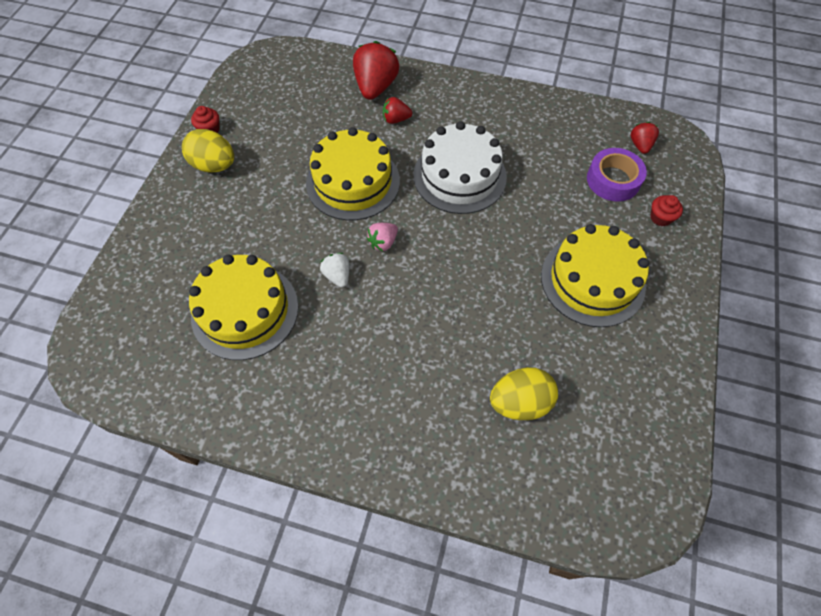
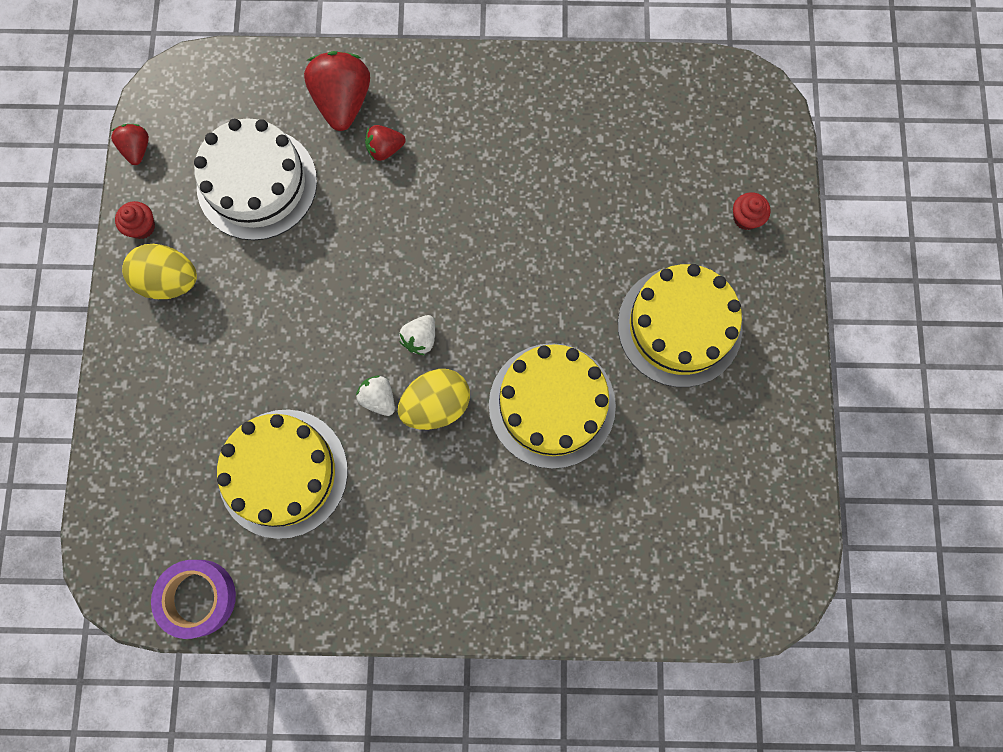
camera: 15 degrees left, 15 degrees up
yellow cake [306,127,400,221] -> yellow cake moved to [489,343,616,469]
pink strawberry [367,223,398,251] -> white strawberry [399,315,435,355]
white cake [413,121,507,214] -> white cake moved to [194,118,317,240]
yellow egg [490,367,558,420] -> yellow egg moved to [398,369,470,430]
purple tape [587,148,647,202] -> purple tape moved to [151,560,236,639]
red strawberry [631,122,659,154] -> red strawberry moved to [111,124,149,165]

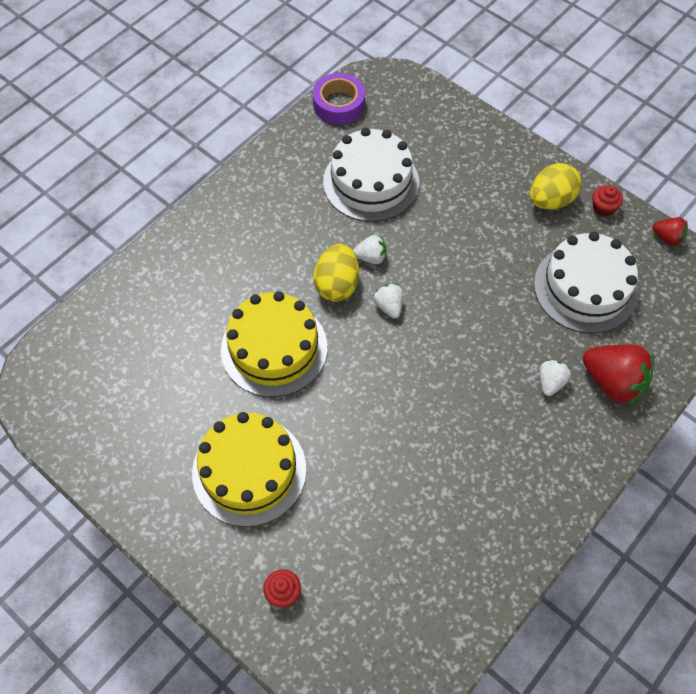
camera: 130 degrees right, 15 degrees down
yellow cake [217,410,348,539] -> white cake [323,127,419,222]
red strawberry [365,125,406,161] -> white strawberry [539,360,571,396]

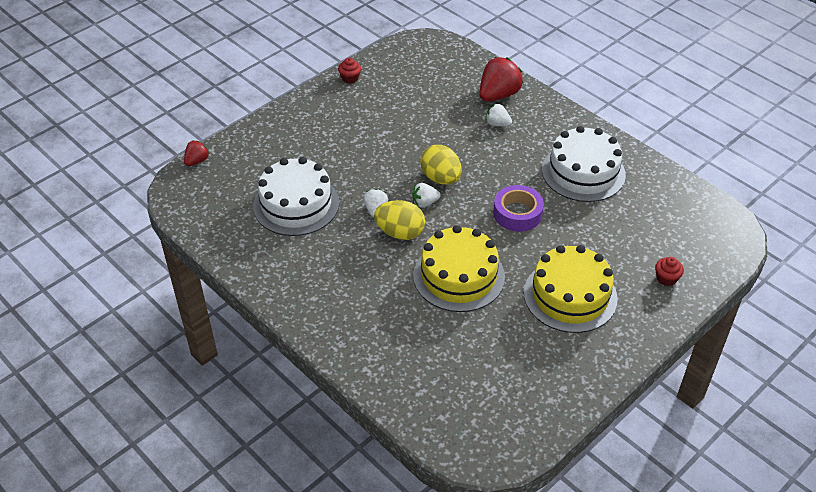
camera: 85 degrees left, 15 degrees down
purple tape [313,73,365,125] -> purple tape moved to [493,185,544,232]
yellow egg [530,163,582,210] -> yellow egg moved to [420,145,462,185]
white cake [534,232,638,333] -> white cake moved to [542,126,626,202]
red strawberry [652,217,688,246] -> red strawberry moved to [184,140,210,166]

